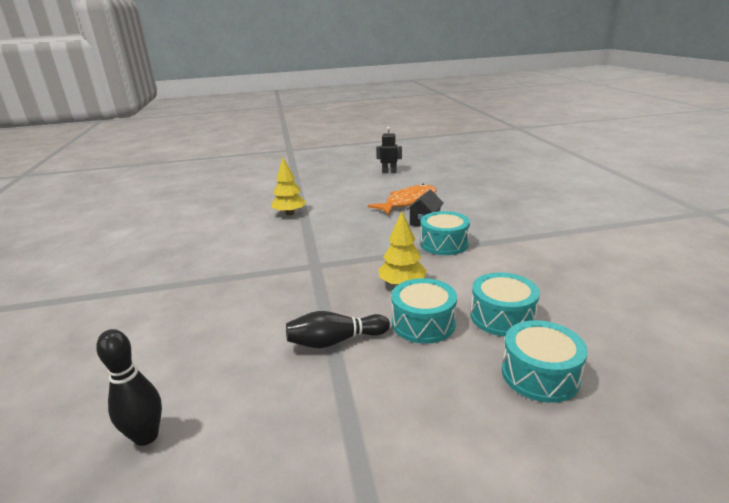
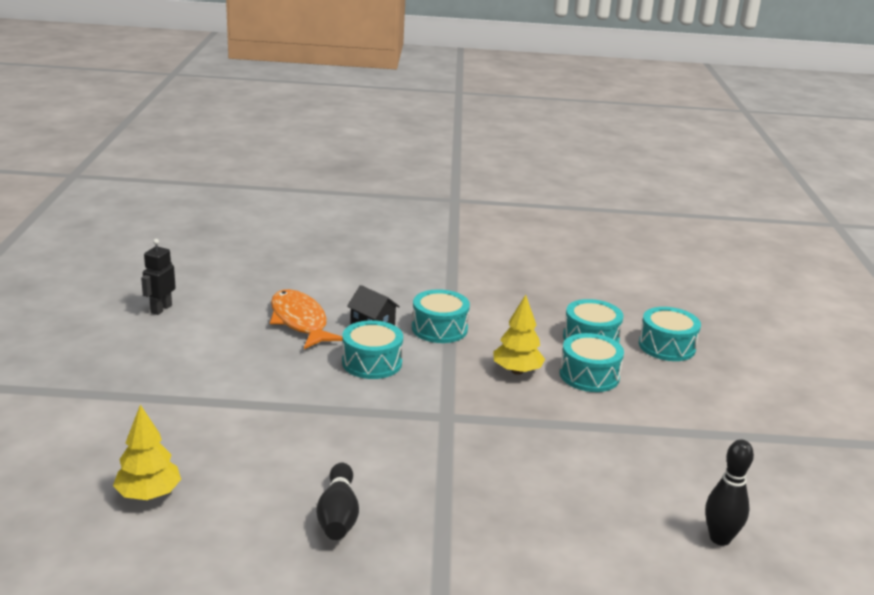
camera: 80 degrees left, 0 degrees up
yellow tree [271,157,307,215] -> yellow tree moved to [113,404,181,500]
black bowling pin [286,311,390,348] -> black bowling pin moved to [316,463,359,540]
none -> turquoise drum [342,320,403,379]

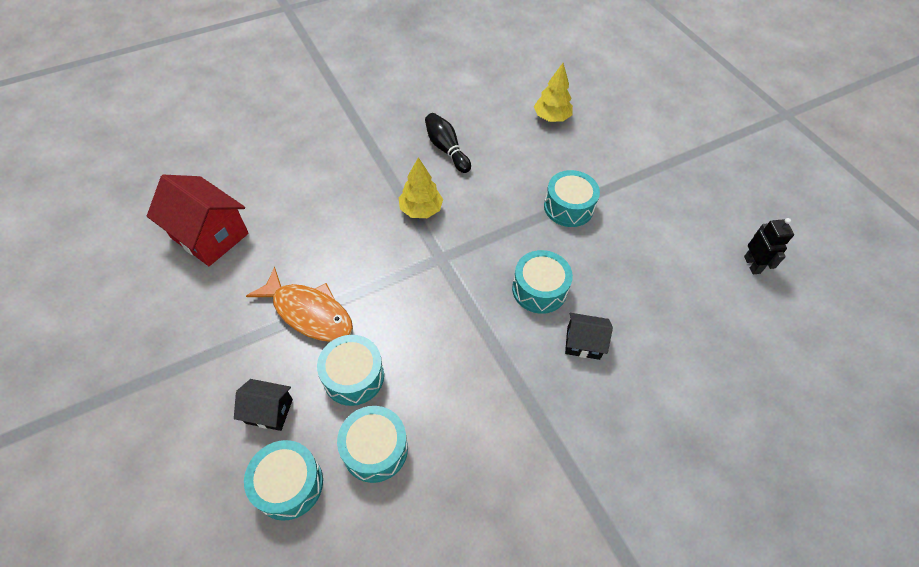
camera: 150 degrees right, 30 degrees up
orange fish [270,289,343,349] -> orange fish moved to [246,267,353,342]
turquoise drum [412,289,470,343] -> turquoise drum moved to [544,170,600,227]
yellow tree [493,295,545,375] -> yellow tree moved to [399,157,443,218]
black bowling pin [705,439,754,546] -> red house [147,175,249,266]
none -> black house [234,379,293,431]

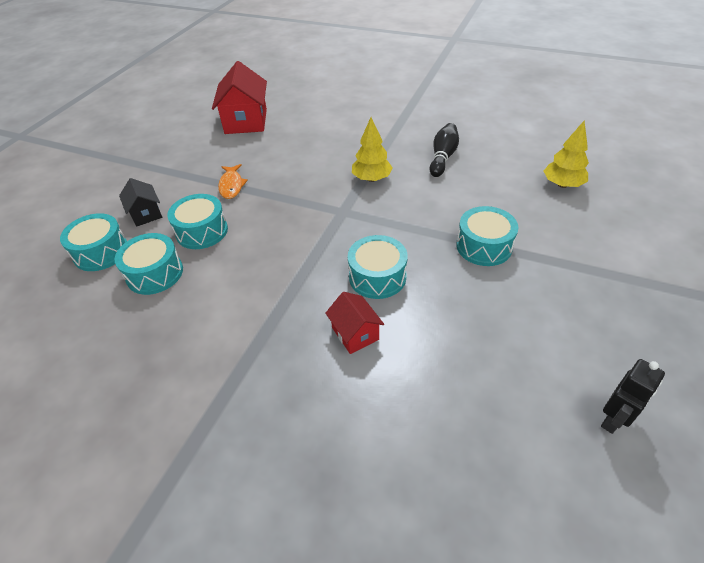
camera: 55 degrees right, 10 degrees down
orange fish [246,267,353,342] -> orange fish [218,164,248,199], size x0.60
black house [565,313,613,360] -> red house [325,292,384,354]

